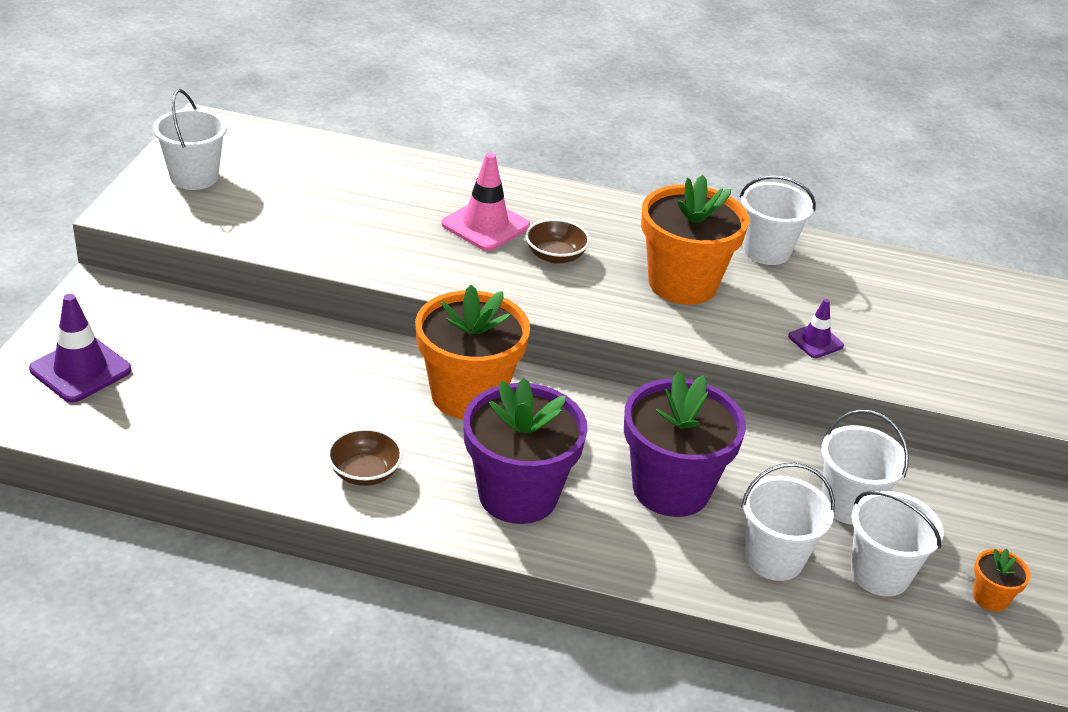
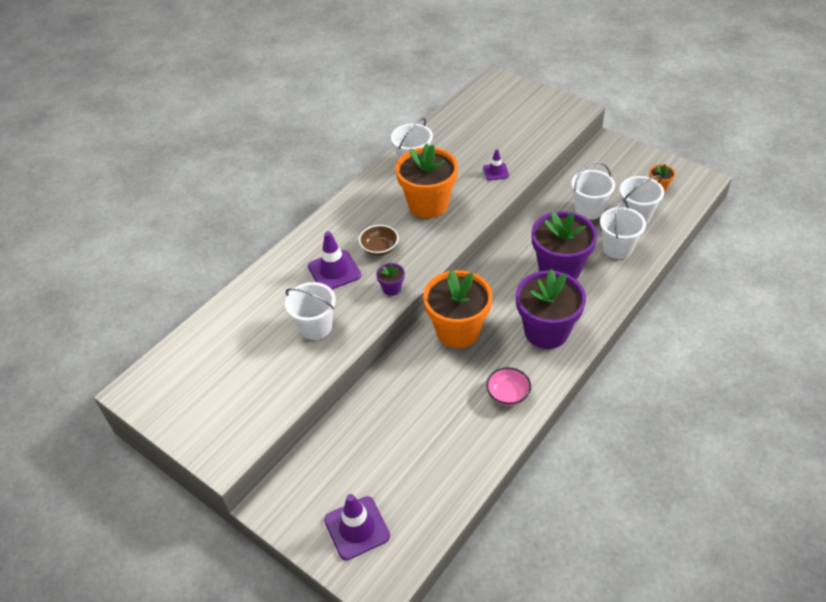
camera: 60 degrees left, 10 degrees up
white bucket [153,89,227,190] -> white bucket moved to [285,282,336,340]
brown bowl [327,428,403,486] -> pink bowl [486,367,531,406]
pink traffic cone [441,153,530,251] -> purple traffic cone [308,231,361,290]
none -> purple flower pot [376,263,405,296]

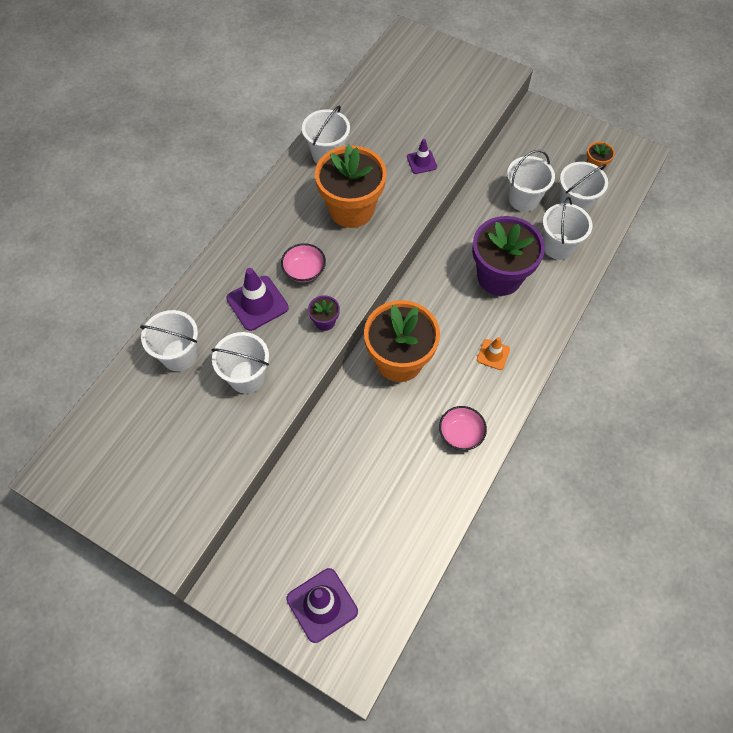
camera: 10 degrees left, 15 degrees up
brown bowl [359,225,399,256] -> pink bowl [281,243,326,282]
purple flower pot [516,269,586,349] -> orange traffic cone [477,337,510,370]
none -> white bucket [140,310,198,371]

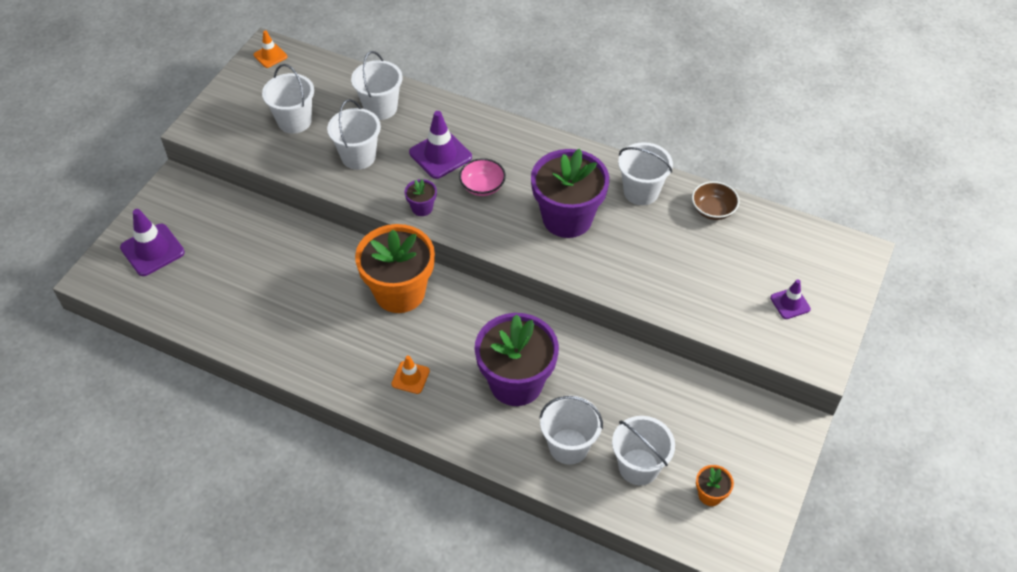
camera: 85 degrees right, 10 degrees down
orange flower pot [315,144,387,228] -> purple flower pot [531,149,609,238]
purple traffic cone [407,139,437,174] -> purple traffic cone moved to [770,279,811,319]
pink bowl [439,406,487,451] -> none
white bucket [507,150,555,212] -> white bucket moved to [262,64,314,134]
none -> orange traffic cone [254,30,288,68]
none -> brown bowl [692,181,740,220]

